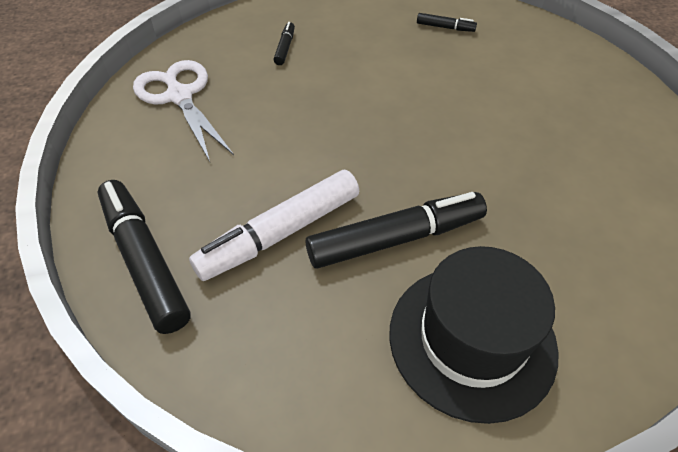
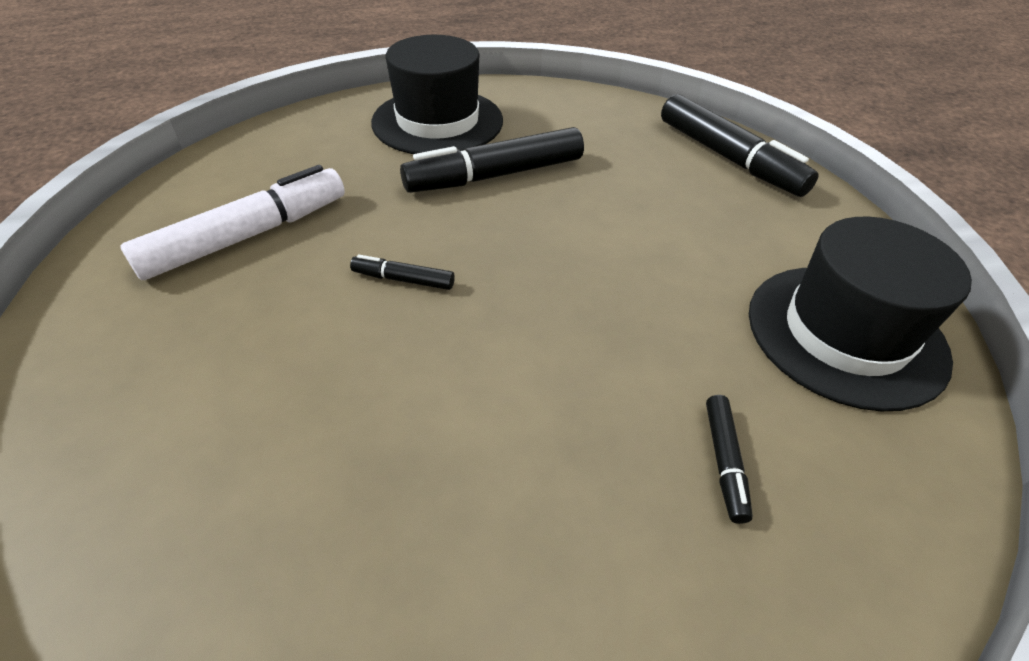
camera: 175 degrees right, 5 degrees down
white scissors [133,60,234,162] -> black hat [749,217,972,411]
white marker [189,170,359,281] -> white marker moved to [120,165,345,280]
black marker [417,13,477,32] -> black marker moved to [350,255,455,290]

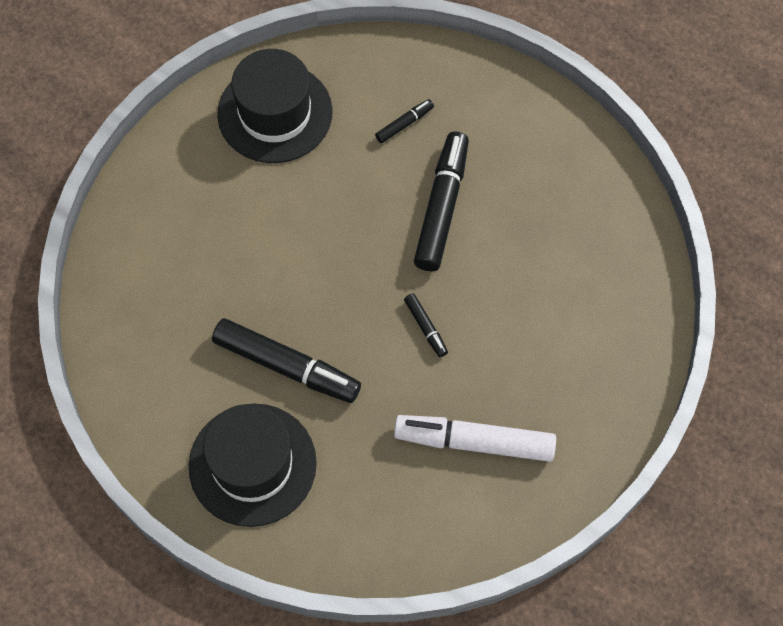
camera: 130 degrees left, 20 degrees up
black marker [661,94,819,197] -> black marker moved to [414,132,469,271]

